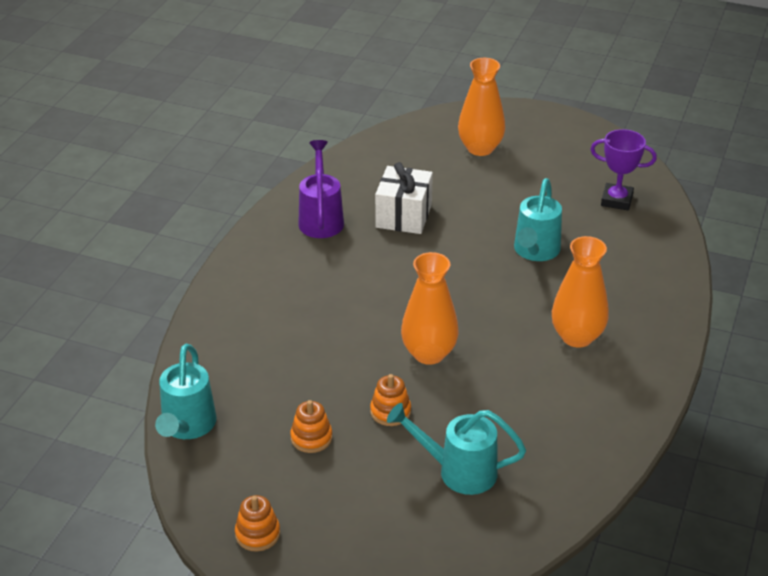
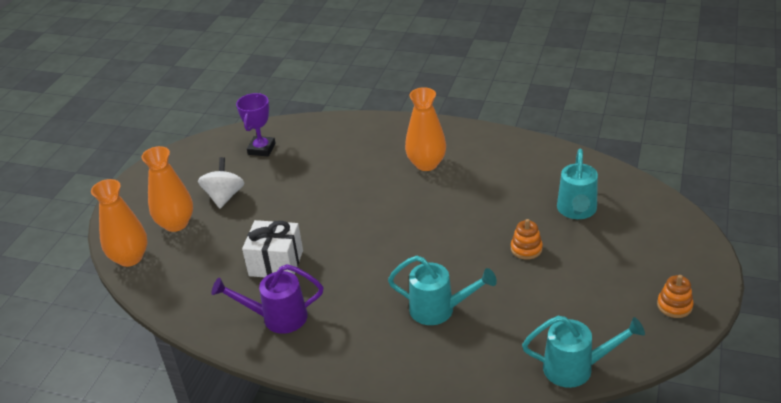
camera: 90 degrees left, 0 degrees up
orange stacking toy [290,400,332,453] -> none
orange vase [401,252,459,365] -> orange vase moved to [91,179,148,267]
turquoise watering can [514,178,562,261] -> turquoise watering can moved to [388,256,497,325]
none -> white spinning top [198,157,244,208]

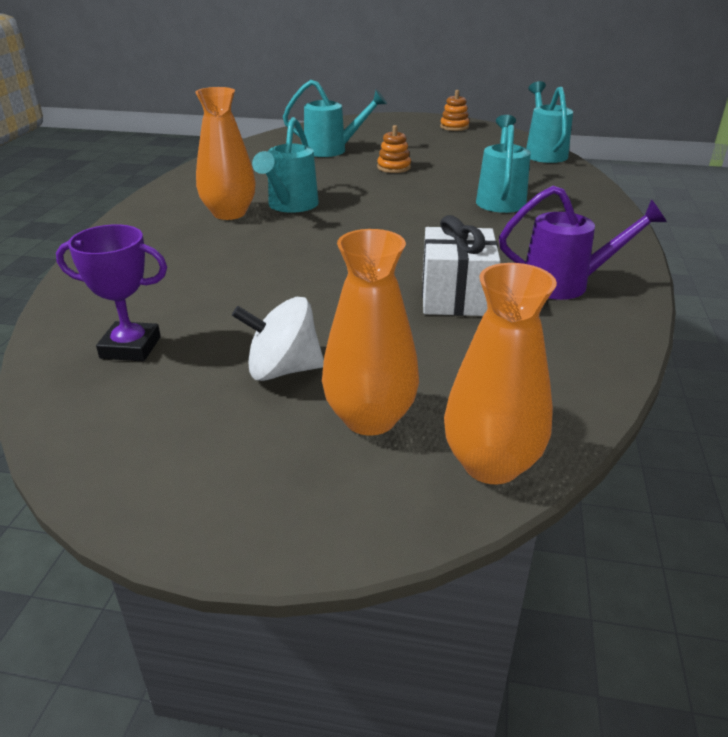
camera: 100 degrees left, 5 degrees down
purple watering can [211,264,323,334] -> purple watering can turned 75 degrees counterclockwise [499,186,667,300]
none -> turquoise watering can [252,117,319,213]

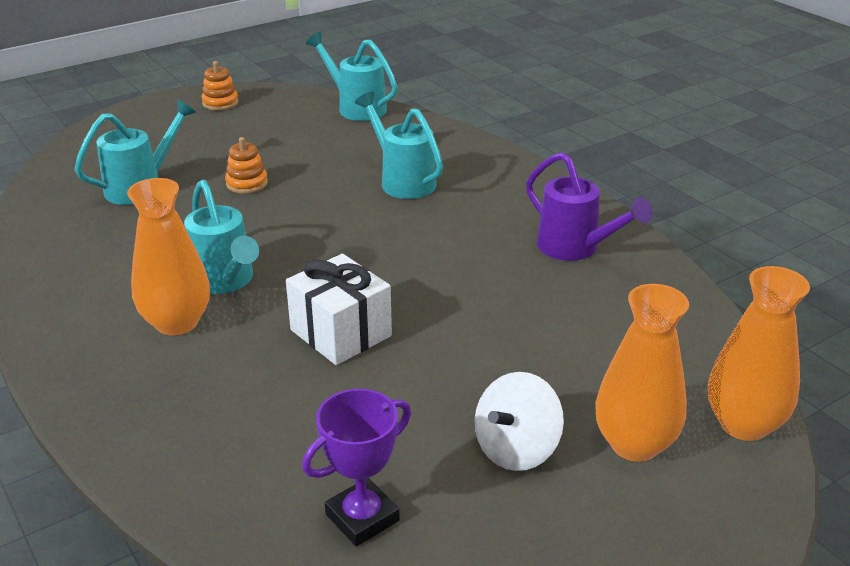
camera: 45 degrees left, 0 degrees up
white gift [422,215,500,316] -> white gift moved to [286,254,392,365]
purple watering can [499,186,667,300] -> purple watering can turned 90 degrees clockwise [526,152,652,261]

